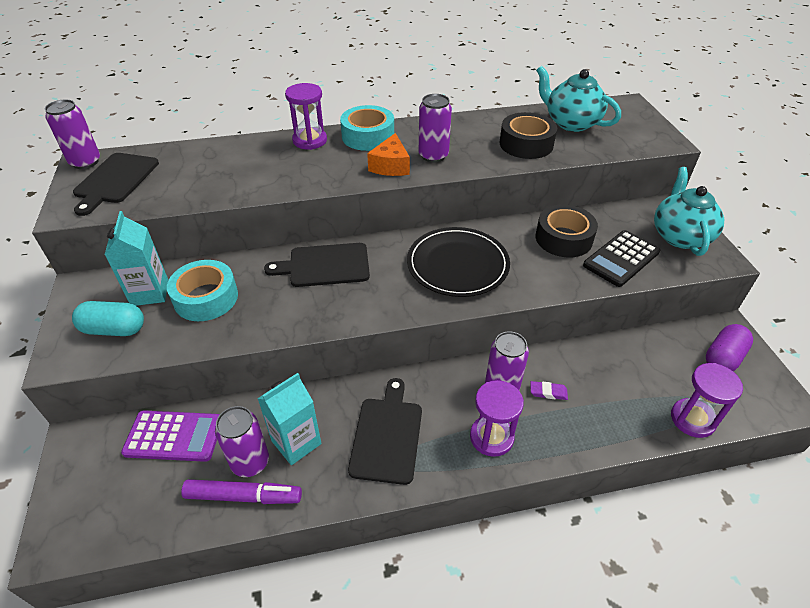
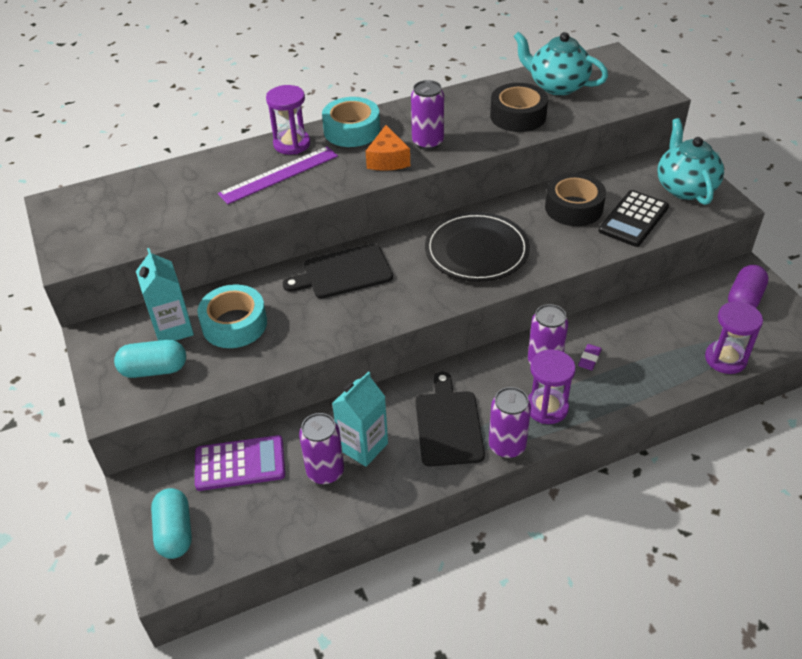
camera: 10 degrees left, 0 degrees up
purple can [45,100,100,169] -> purple can moved to [489,387,531,458]
black cutting board [73,153,159,216] -> none
purple marker [181,479,302,504] -> none
purple eraser [530,381,568,400] -> purple eraser turned 60 degrees counterclockwise [578,344,602,370]
none -> turquoise capsule [151,488,192,559]
none -> purple ruler [218,147,338,204]

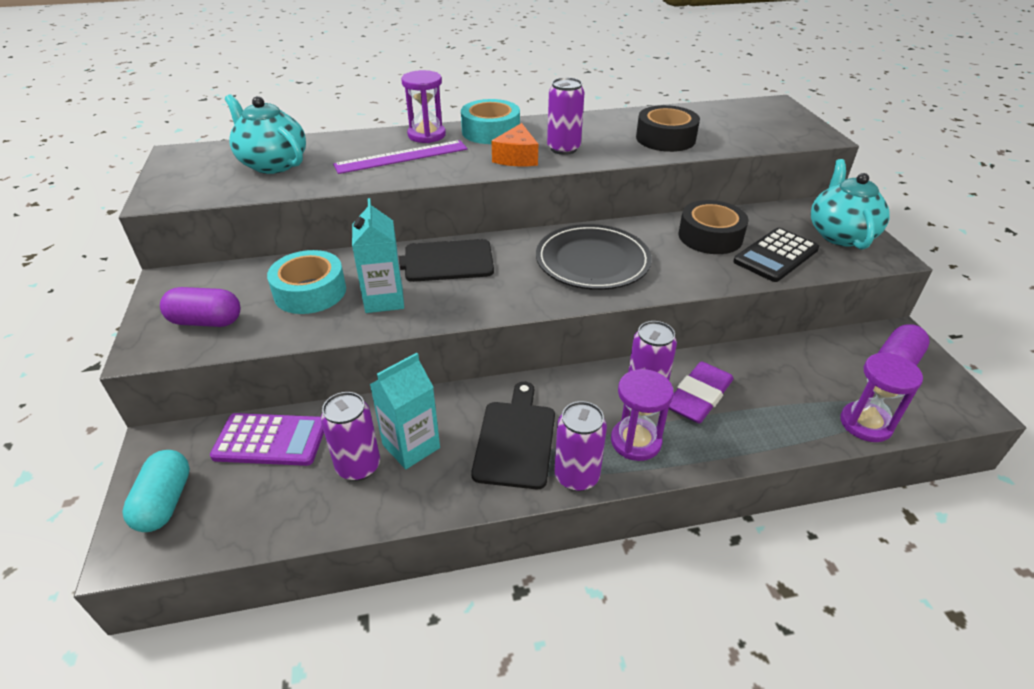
camera: 10 degrees right, 5 degrees down
turquoise capsule [114,340,186,378] -> purple capsule [160,287,240,327]
turquoise carton [136,248,194,341] -> turquoise carton moved to [352,198,404,313]
turquoise teapot [513,31,608,95] -> turquoise teapot moved to [225,94,306,174]
purple eraser [578,344,602,370] -> purple eraser [669,361,734,423], size x2.10

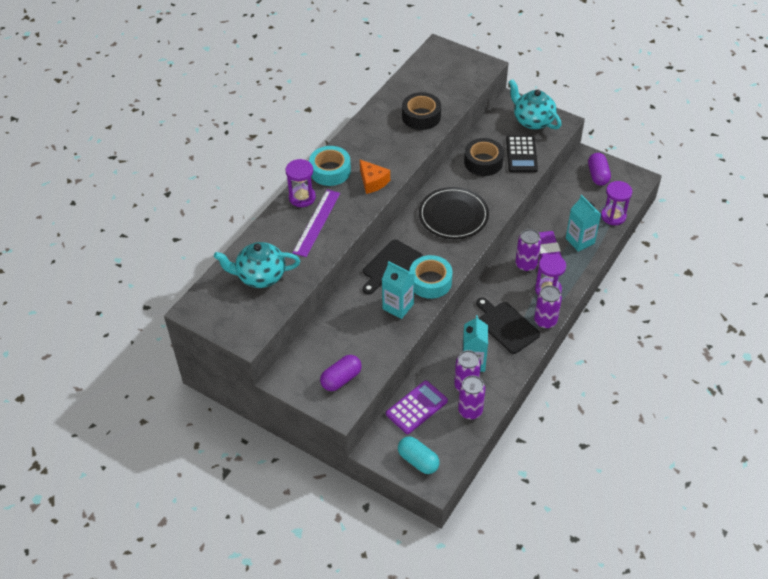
camera: 45 degrees left, 10 degrees up
turquoise tape [267,250,346,314] -> turquoise tape moved to [409,255,453,299]
purple can [547,77,585,155] -> purple can moved to [458,375,485,419]
none -> turquoise carton [566,195,601,252]

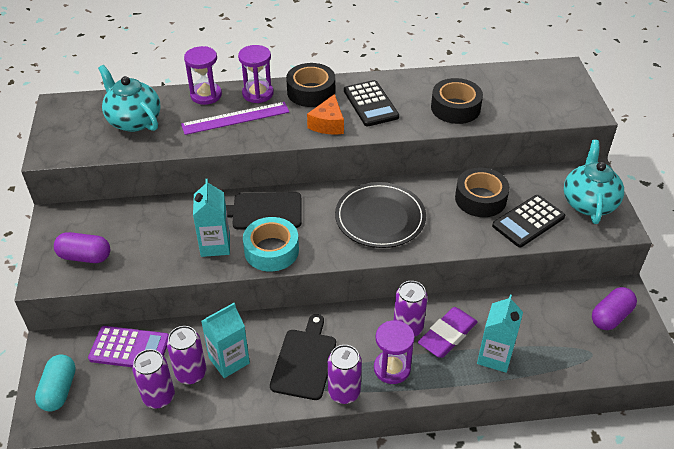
camera: 50 degrees right, 5 degrees down
turquoise tape [309,146,351,186] -> black tape [286,63,335,107]
purple hourglass [601,181,632,225] -> purple hourglass moved to [184,46,222,105]
none -> black calculator [344,80,399,126]

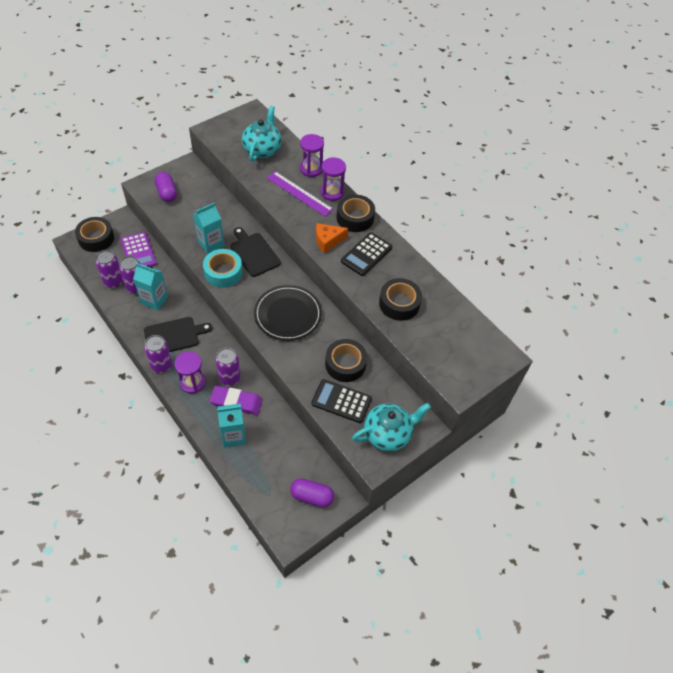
camera: 55 degrees right, 10 degrees up
turquoise capsule [35,354,76,411] -> black tape [75,217,114,252]

